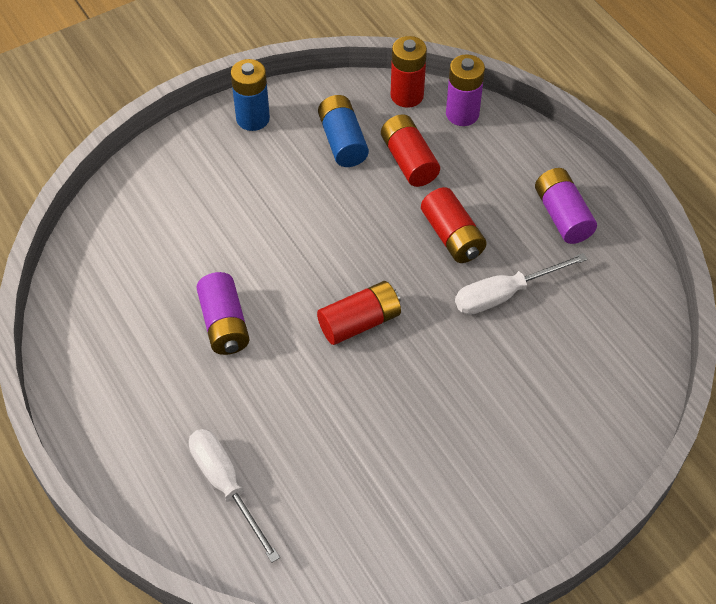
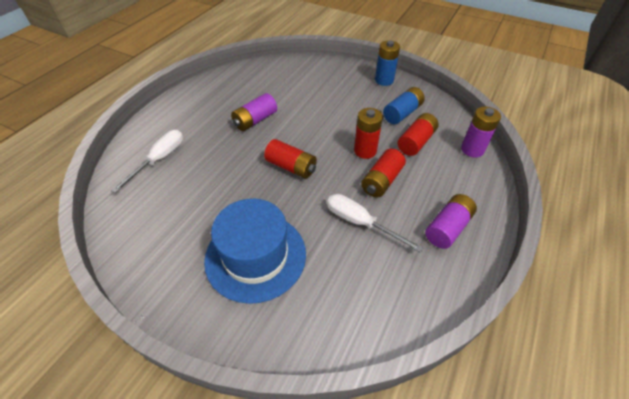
camera: 60 degrees right, 5 degrees down
red battery [391,36,427,108] -> red battery moved to [354,108,383,159]
none -> blue hat [204,198,306,304]

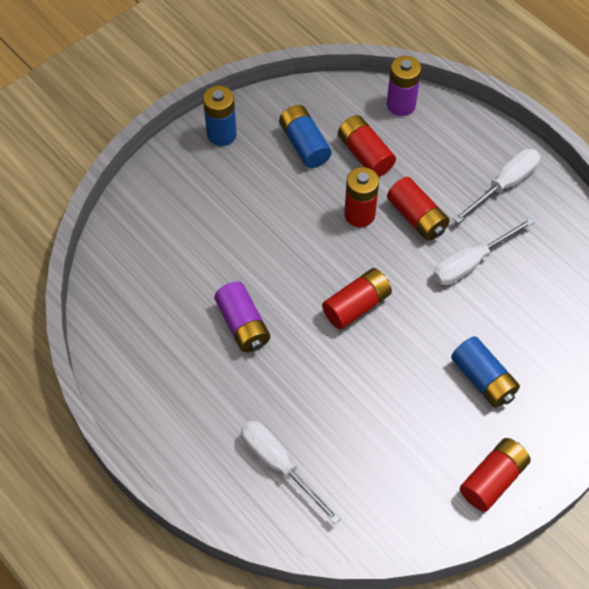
camera: 70 degrees left, 10 degrees up
blue hat [204,198,306,304] -> blue battery [451,336,520,408]
purple battery [425,194,477,249] -> white screwdriver [453,149,540,223]
none -> red battery [460,438,531,512]

